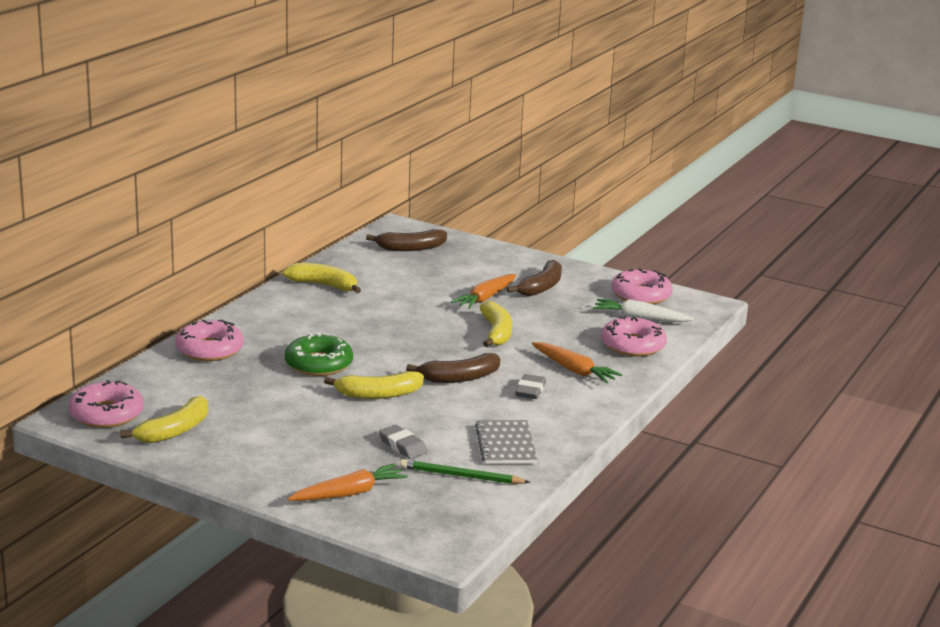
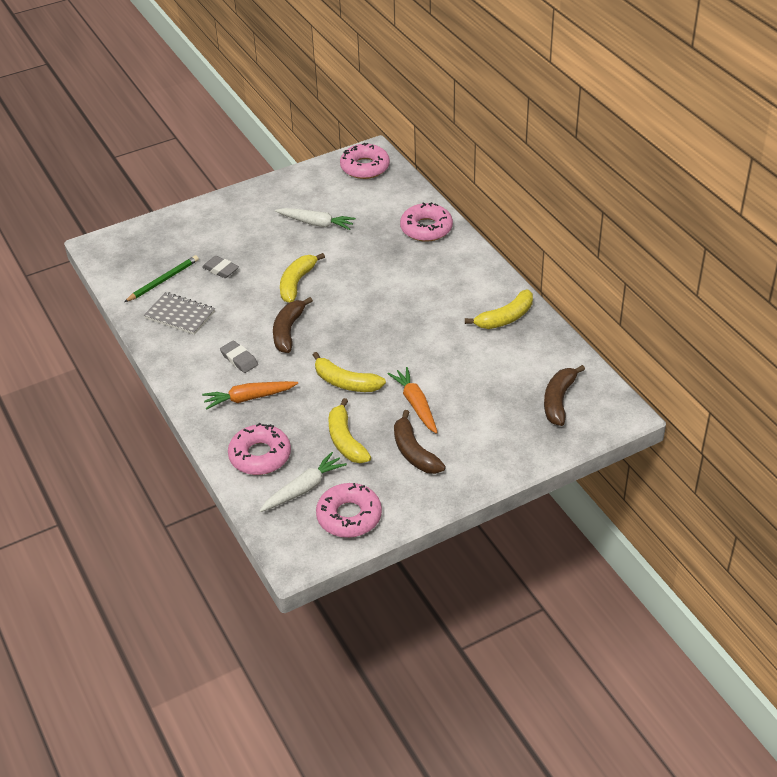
camera: 125 degrees right, 20 degrees up
yellow banana [120,396,208,443] -> yellow banana moved to [328,398,371,463]
green donut [285,332,353,376] -> none
orange carrot [288,463,408,501] -> none
grey eraser [379,425,427,459] -> grey eraser turned 45 degrees clockwise [202,256,239,278]
none -> white carrot [275,208,356,230]

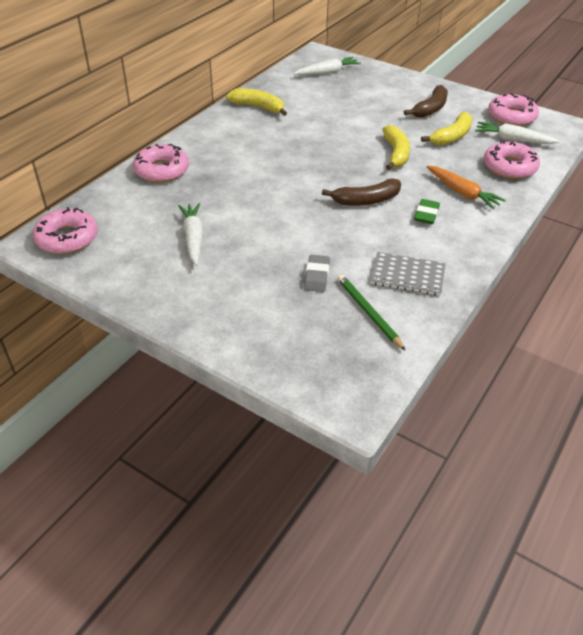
camera: 120 degrees left, 0 degrees up
green pencil [124,255,199,302] -> green pencil turned 45 degrees clockwise [337,274,406,351]
grey notebook [144,292,215,335] -> grey notebook turned 75 degrees counterclockwise [370,252,446,296]
grey eraser [220,340,258,373] -> green eraser [414,199,440,224]
yellow banana [280,253,325,303] -> none
orange carrot [388,367,438,434] -> none
brown banana [544,365,585,426] -> white carrot [294,57,361,75]

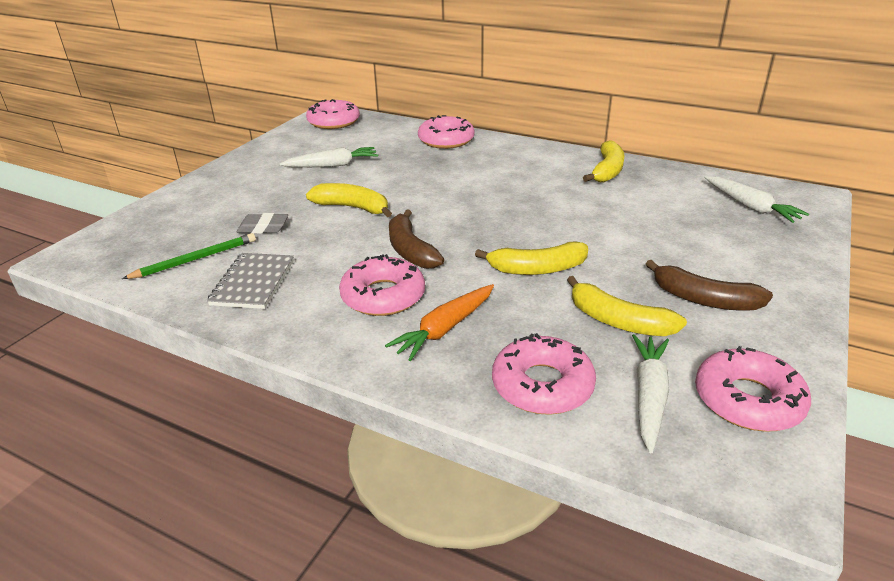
camera: 85 degrees right, 10 degrees down
green eraser [414,199,440,224] -> pink donut [339,254,425,316]
none -> yellow banana [306,183,392,217]

